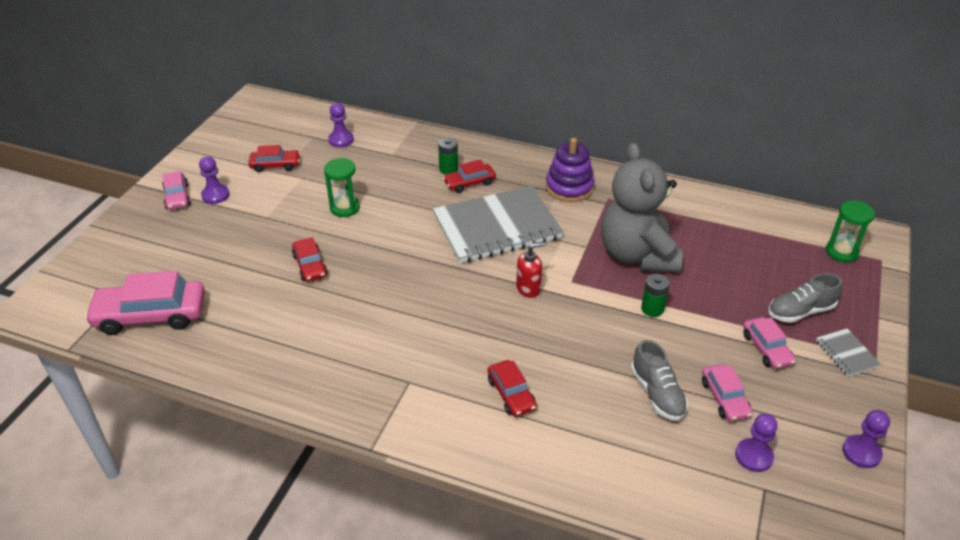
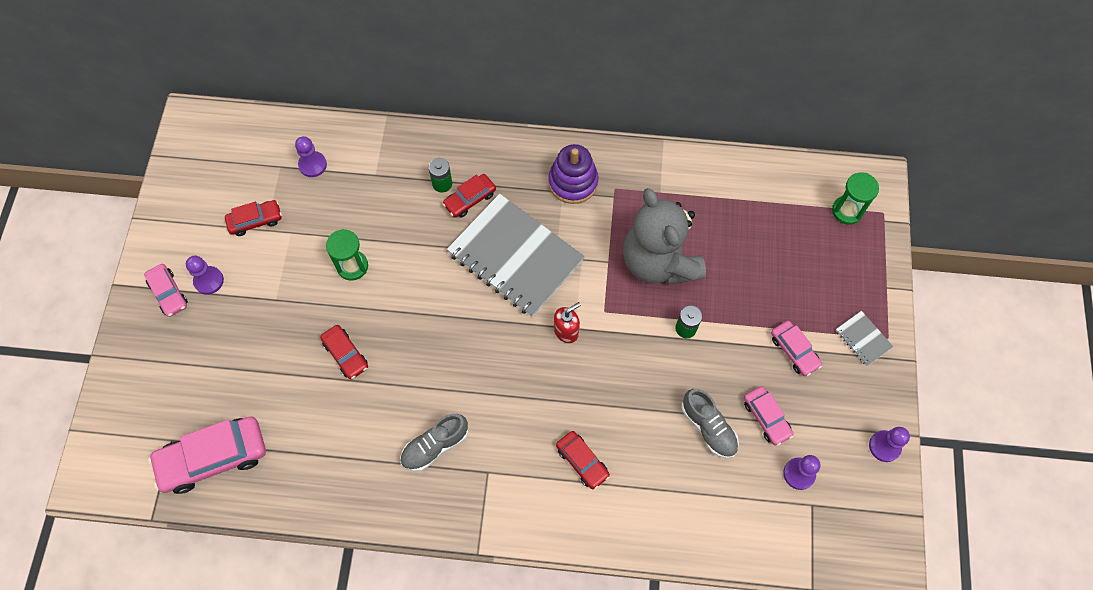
camera: 15 degrees left, 25 degrees up
grey notebook [433,186,564,263] -> grey notebook turned 75 degrees clockwise [447,194,585,317]
grey shoe [768,273,842,323] -> grey shoe moved to [400,414,468,471]

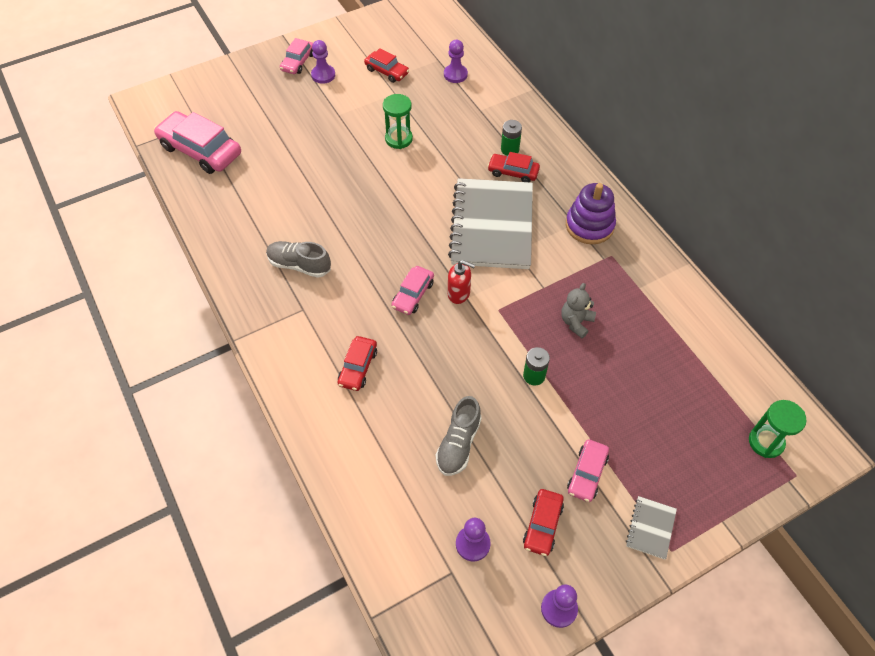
camera: 55 degrees right, 10 degrees down
red car [320,325,368,380] -> red car moved to [523,489,564,556]
grey teddy bear [623,188,706,285] -> grey teddy bear [561,283,596,338], size x0.42
pink car [744,386,794,446] -> pink car moved to [391,266,434,315]

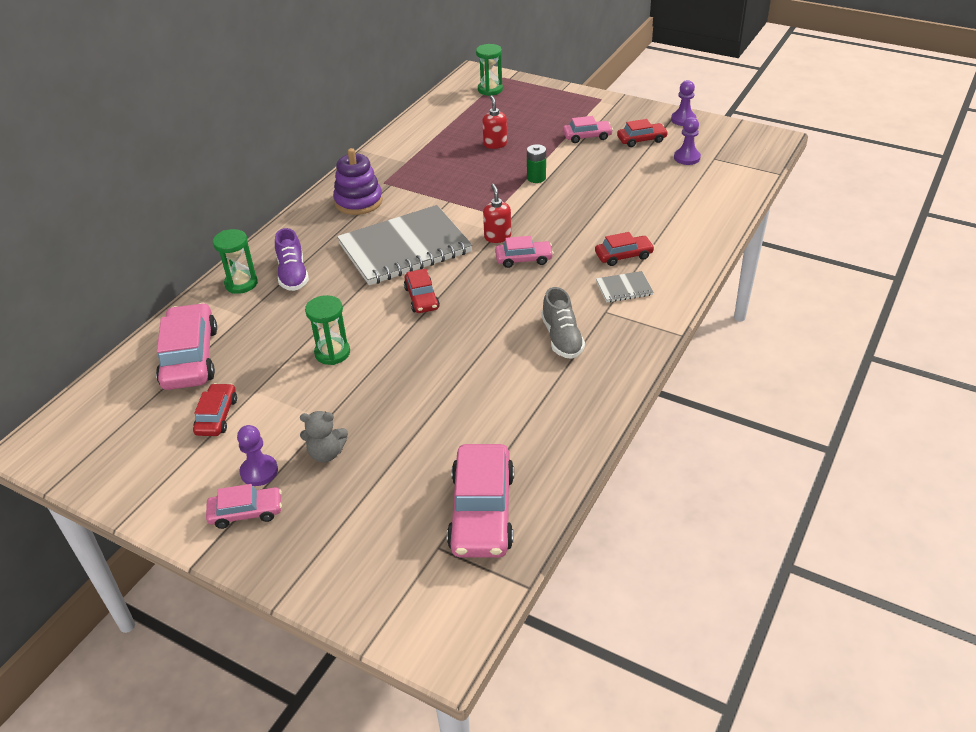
camera: 120 degrees left, 15 degrees down
grey shoe [436,396,482,476] -> none
purple pawn [444,40,468,83] -> pink car [156,303,217,390]
red car [488,152,540,182] -> red car moved to [404,269,440,313]
green battery [501,120,522,156] -> purple shoe [275,228,309,291]
grey teddy bear [561,283,596,338] -> grey teddy bear moved to [300,411,348,463]
grey notebook [626,496,677,560] -> grey notebook moved to [596,271,654,302]
none -> green hourglass [213,229,258,294]
none -> red soap dispenser [482,95,507,149]

